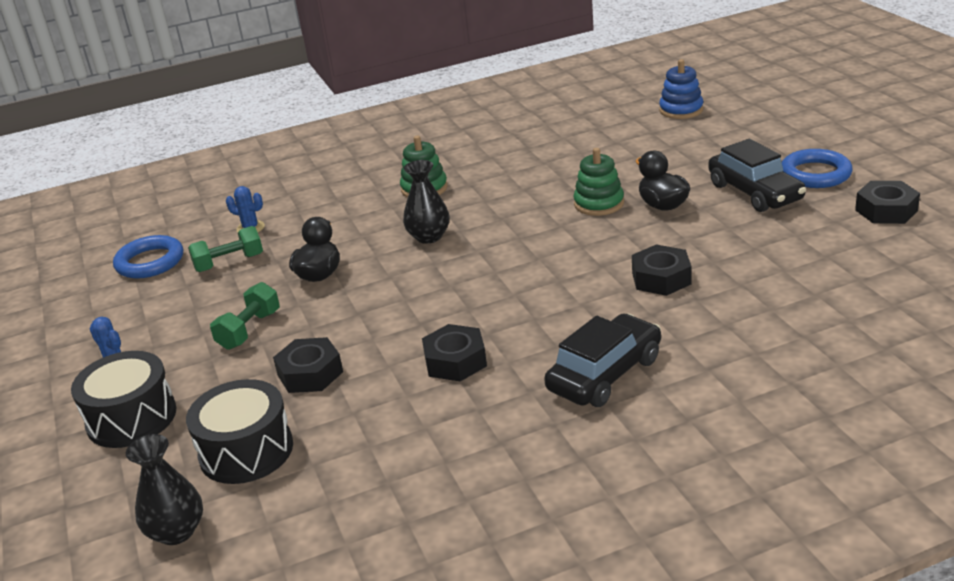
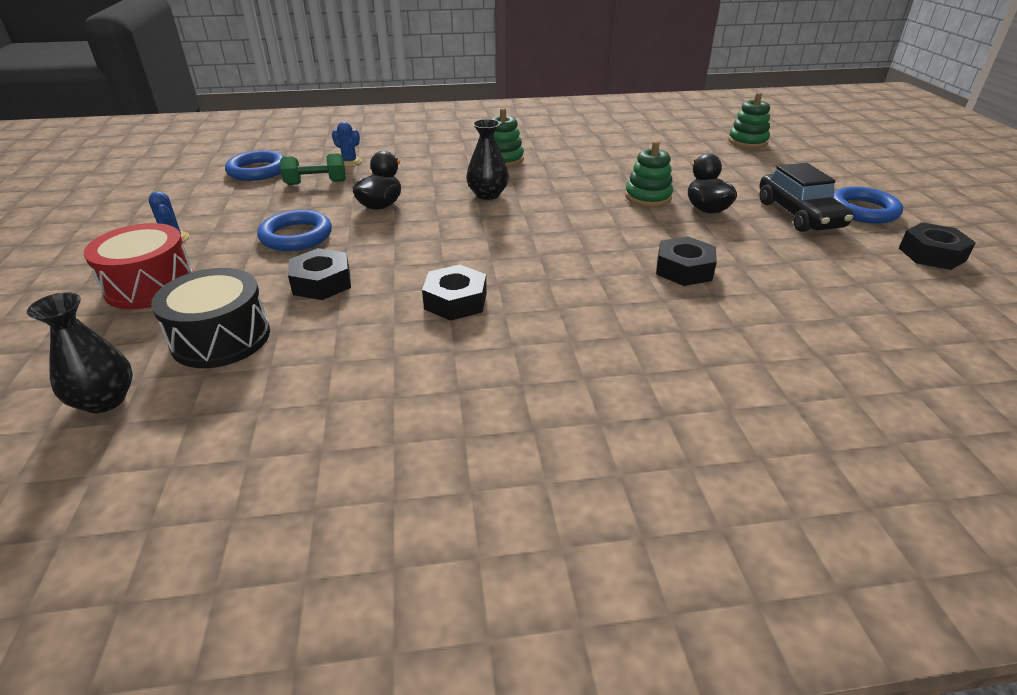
camera: 10 degrees right, 5 degrees up
black drum [71,351,177,448] -> red drum [84,223,194,309]
green dumbbell [210,282,280,350] -> blue ring [257,210,332,251]
black car [544,313,661,407] -> none
blue stacking toy [659,59,703,119] -> green stacking toy [728,92,770,148]

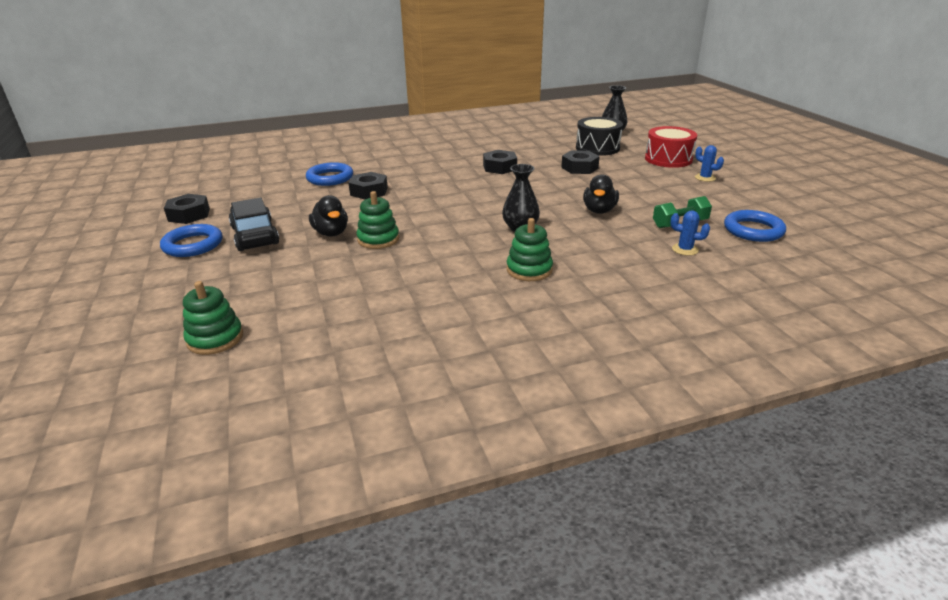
camera: 170 degrees right, 5 degrees down
blue ring [257,210,332,251] -> blue ring moved to [306,162,353,186]

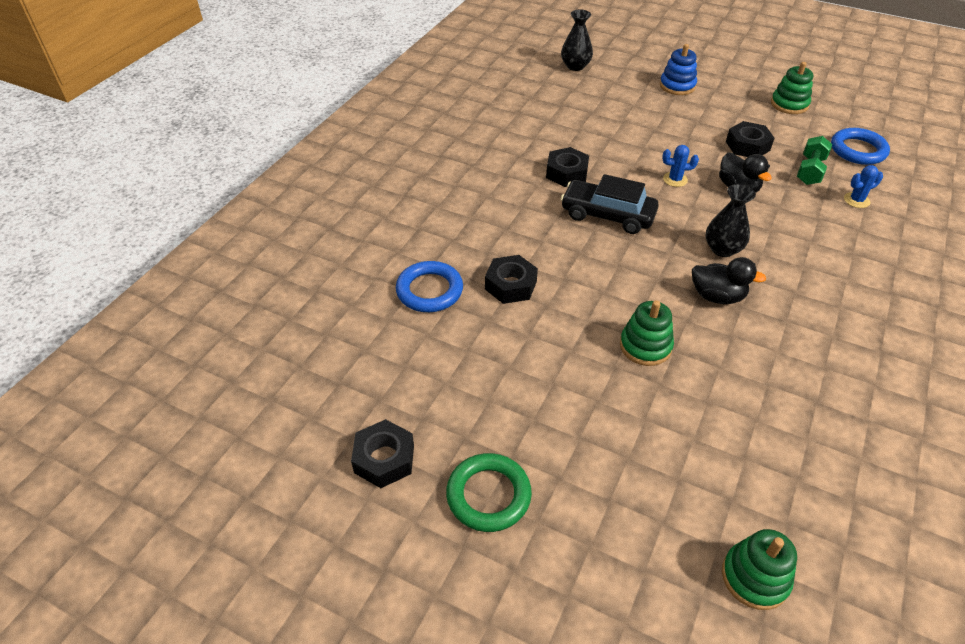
camera: 45 degrees left, 15 degrees up
blue ring [160,224,223,257] -> green ring [446,453,532,532]
black car [229,198,279,251] -> black car moved to [561,174,659,234]
black duck [309,195,348,237] -> black duck moved to [692,257,766,304]
green stacking toy [507,218,553,281] -> green stacking toy moved to [771,62,813,114]
black nut [561,150,600,174] -> black nut moved to [726,121,775,157]
black drum [576,117,623,156] -> none
red drum [645,126,697,168] -> blue stacking toy [660,44,697,95]
blue cactus [695,145,724,182] -> blue cactus moved to [662,145,699,187]

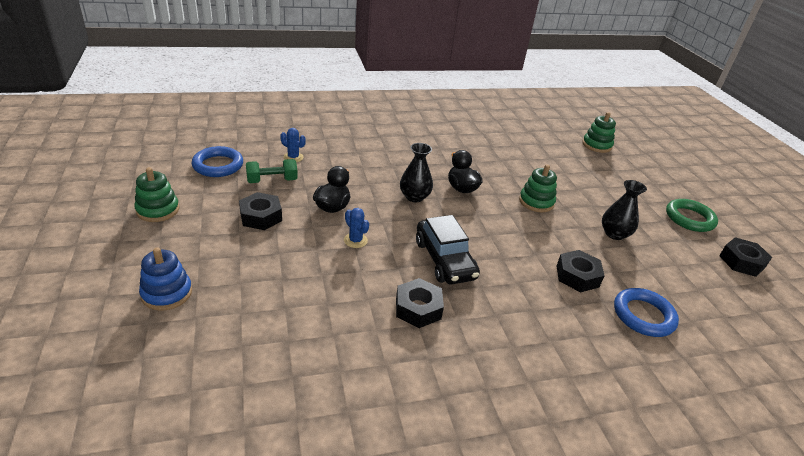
camera: 135 degrees left, 10 degrees down
black vase [561,10,593,71] -> black vase moved to [602,180,647,240]

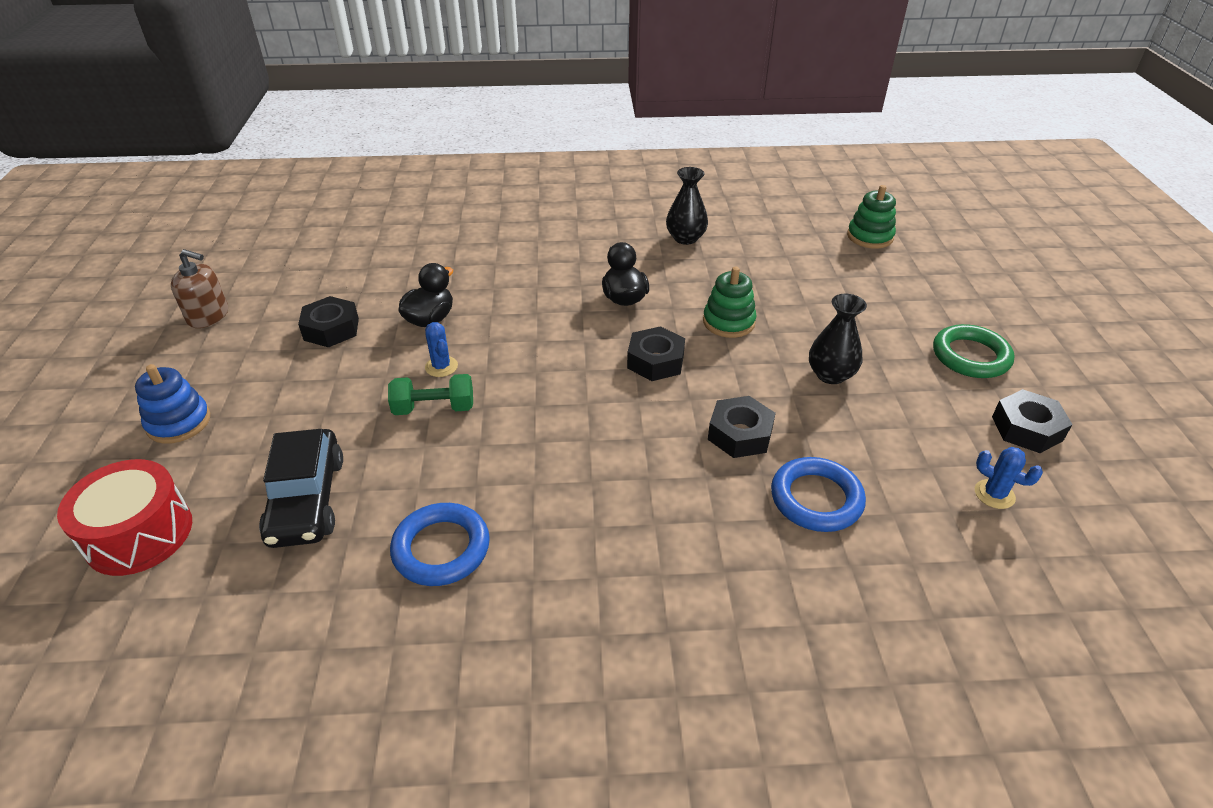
camera: 15 degrees right, 5 degrees up
green stacking toy [134,167,179,222] -> brown soap dispenser [171,249,228,328]
blue ring [191,146,243,177] -> blue ring moved to [390,503,490,586]
green dumbbell [246,159,298,183] -> green dumbbell moved to [388,374,473,415]
blue cactus [280,128,306,162] -> blue cactus moved to [975,447,1043,509]
black nut [396,278,444,328] -> black nut moved to [627,326,685,381]
black vase [400,143,433,202] -> black vase moved to [666,167,708,245]
black car [416,215,480,285] -> black car moved to [259,429,343,548]
none -> red drum [57,459,192,576]

